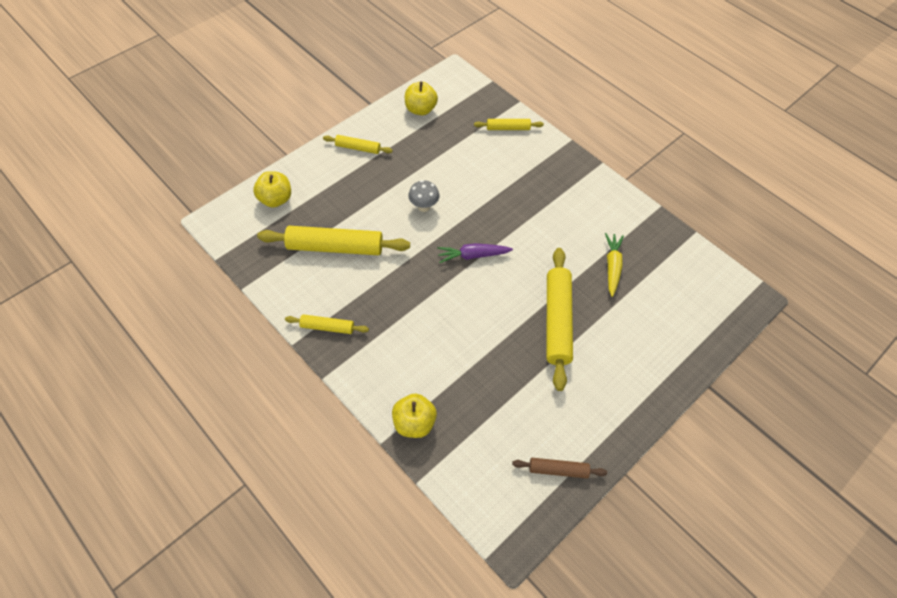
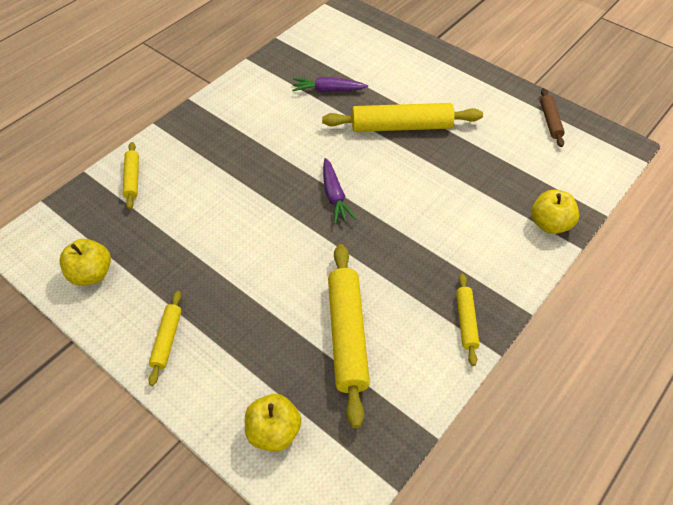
camera: 95 degrees left, 5 degrees down
grey mushroom [408,180,439,212] -> none
yellow carrot [605,233,624,297] -> purple carrot [292,77,368,92]

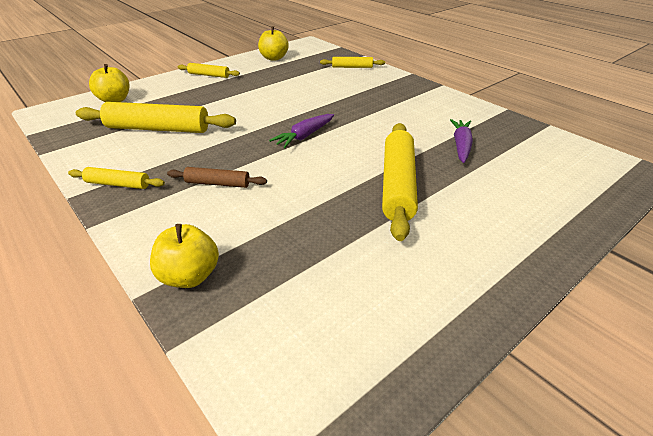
camera: 100 degrees right, 15 degrees down
purple carrot [323,158,356,224] -> purple carrot turned 45 degrees counterclockwise [269,114,334,148]
brown rolling pin [540,88,565,147] -> brown rolling pin moved to [167,167,267,188]

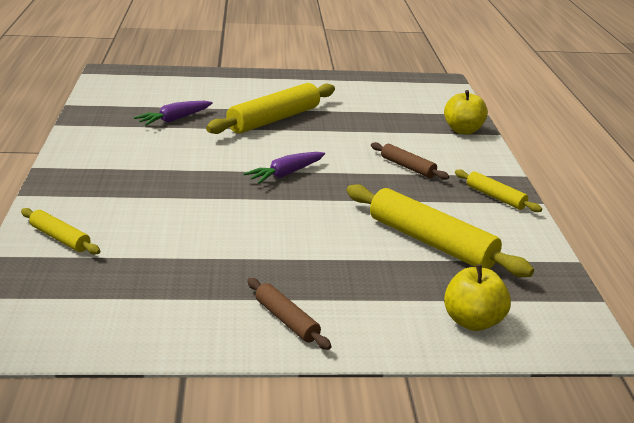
camera: 145 degrees left, 10 degrees down
yellow rolling pin [178,63,240,78] -> brown rolling pin [247,278,332,350]
yellow apple [258,26,289,61] -> none
purple carrot [269,114,334,148] -> purple carrot turned 150 degrees clockwise [243,152,325,184]

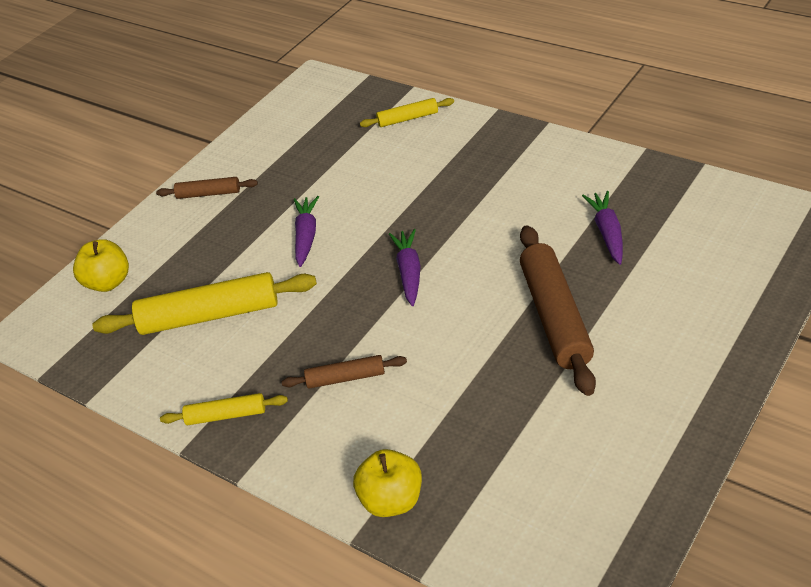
camera: 135 degrees right, 15 degrees up
yellow rolling pin [206,83,335,134] -> brown rolling pin [520,225,596,396]
none -> purple carrot [294,196,319,267]

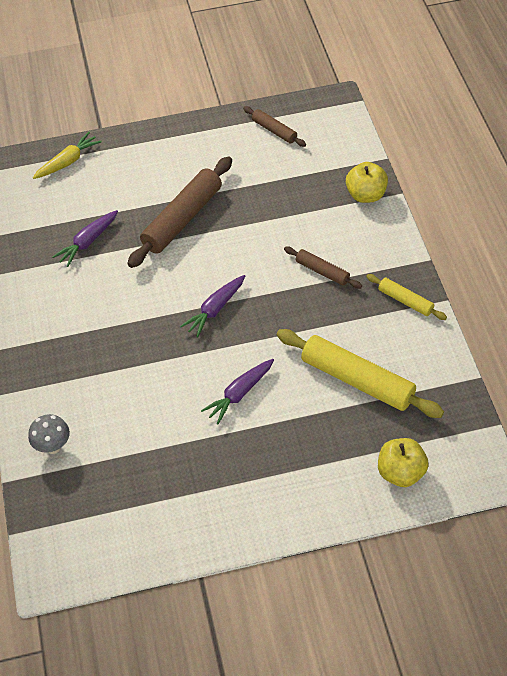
camera: 140 degrees left, 10 degrees up
brown rolling pin [156,177,258,199] -> brown rolling pin moved to [243,106,306,147]
yellow rolling pin [360,98,454,127] -> grey mushroom [28,414,70,454]
none -> yellow carrot [33,132,102,179]

